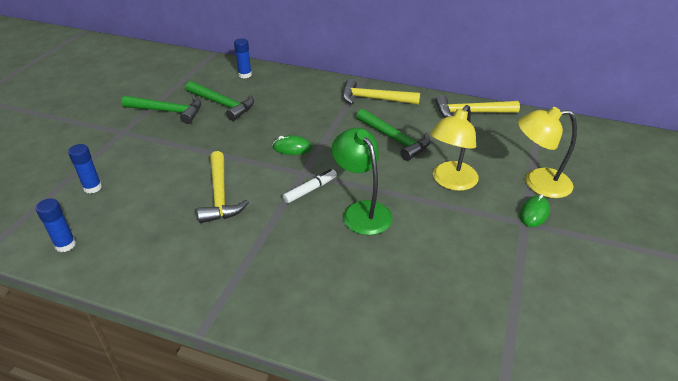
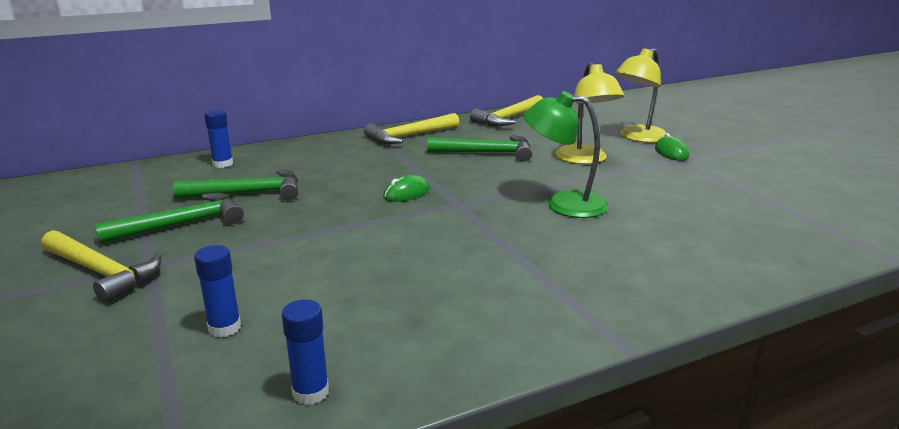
camera: 45 degrees left, 15 degrees down
yellow hammer [197,151,249,223] -> yellow hammer moved to [41,230,161,303]
white marker [283,169,337,203] -> none

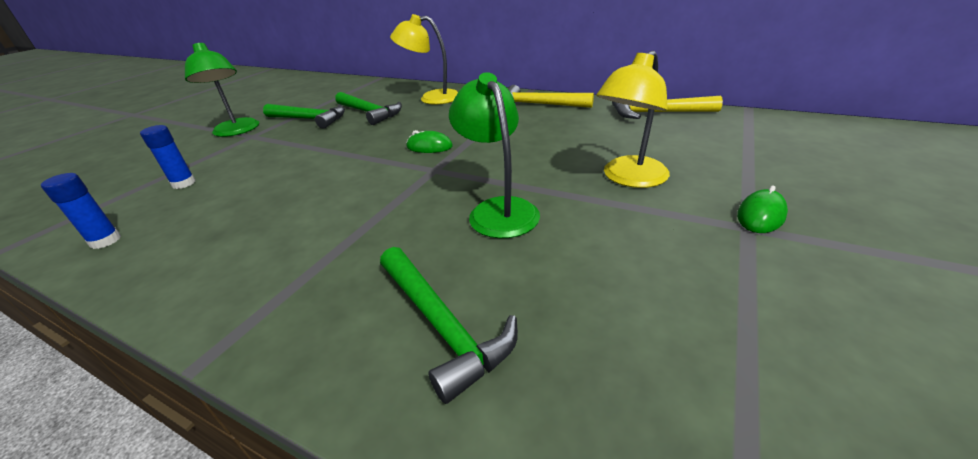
camera: 55 degrees right, 10 degrees up
yellow hammer [41,230,161,303] -> green lamp [185,43,259,137]
blue glue stick [204,109,233,168] -> none
green hammer [427,135,532,162] -> green hammer moved to [380,247,518,404]
yellow lamp [615,48,666,143] -> yellow lamp moved to [390,14,458,105]

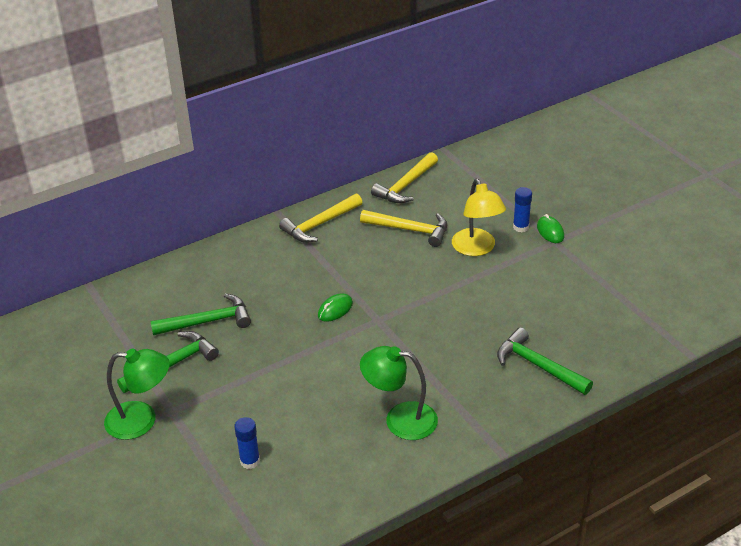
camera: 60 degrees left, 5 degrees up
blue glue stick [41,173,121,249] -> blue glue stick moved to [513,187,532,232]
green hammer [380,247,518,404] -> green hammer turned 135 degrees counterclockwise [497,327,593,395]
yellow lamp [390,14,458,105] -> none
green lamp [449,72,540,238] -> green lamp moved to [360,346,438,440]
none -> yellow hammer [360,210,447,247]

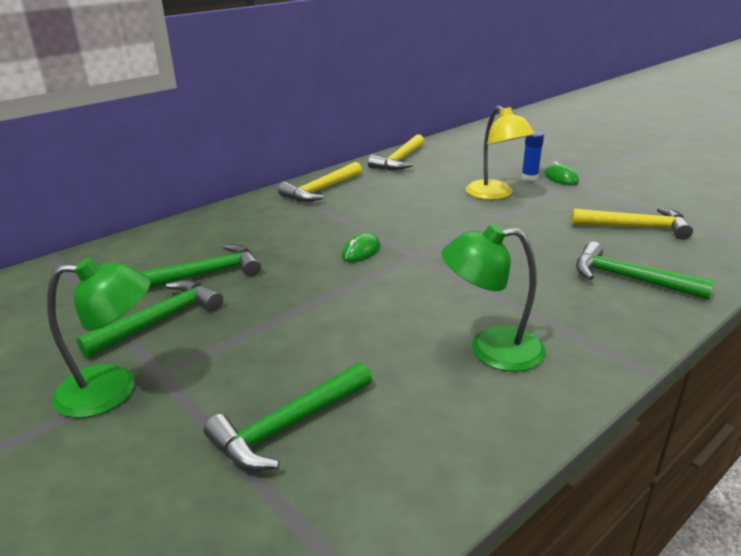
camera: 10 degrees left, 10 degrees down
blue glue stick [234,417,260,469] -> green hammer [204,362,372,471]
yellow hammer [360,210,447,247] -> yellow hammer moved to [571,207,693,240]

